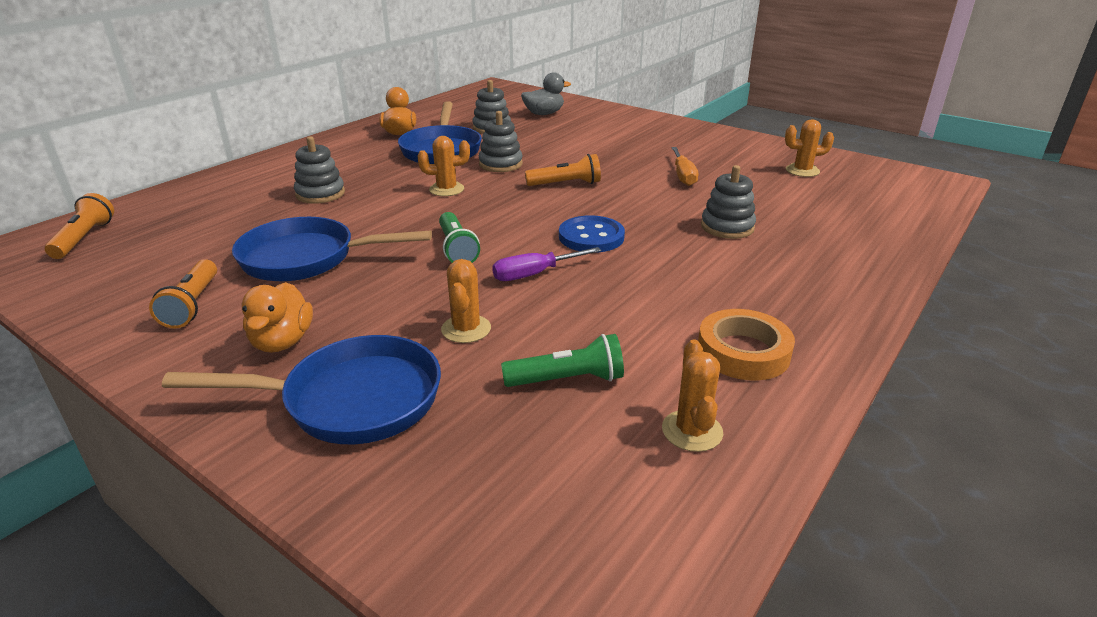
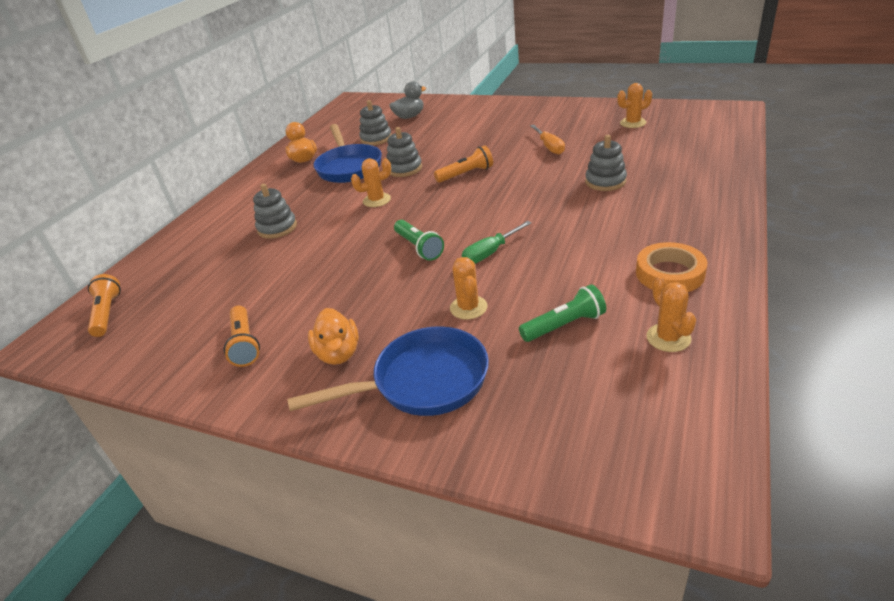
camera: 10 degrees left, 5 degrees up
blue pan [232,217,432,281] -> none
purple screwdriver [492,247,601,281] -> green screwdriver [462,221,532,264]
blue button [559,215,625,253] -> none

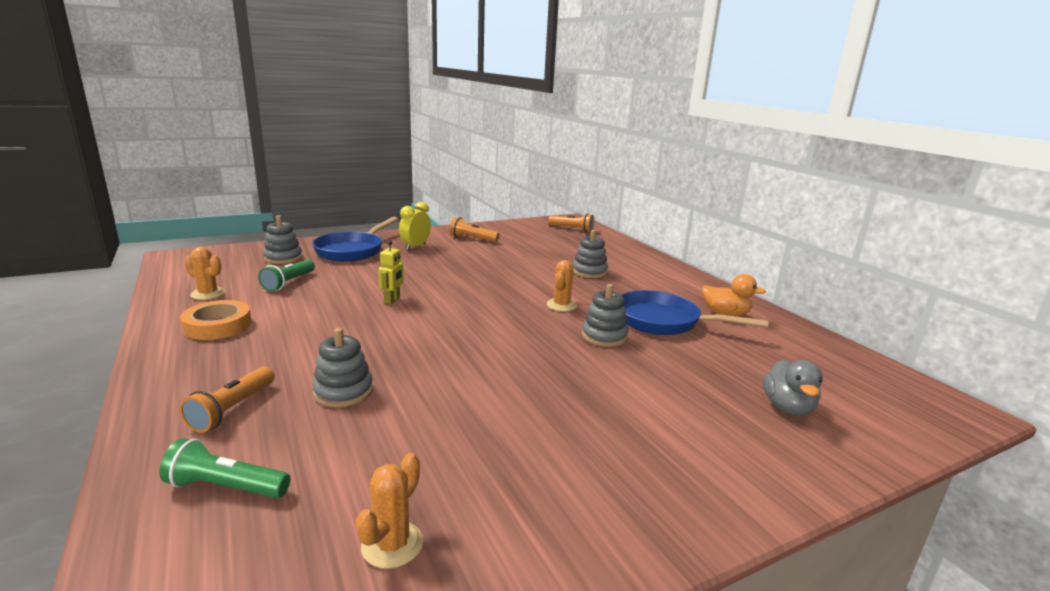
camera: 125 degrees right, 15 degrees down
orange duck [308,308,359,365] -> yellow clock [399,202,431,250]
grey stacking toy [359,100,392,145] -> grey stacking toy moved to [263,215,302,264]
green flashlight [394,220,444,261] -> green flashlight moved to [159,438,290,498]
orange flashlight [434,146,493,183] -> orange flashlight moved to [180,366,275,433]
orange cactus [450,257,488,319] -> none
green screwdriver [462,221,532,264] -> yellow robot [378,240,404,304]
orange screwdriver [530,125,565,155] -> none

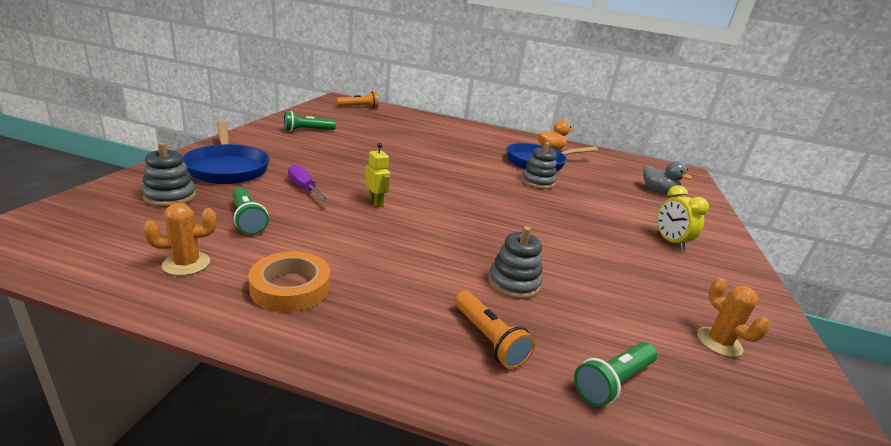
camera: 50 degrees left, 5 degrees up
yellow clock [399,202,431,250] -> yellow clock moved to [657,185,709,250]
orange flashlight [450,217,500,242] -> green flashlight [284,111,336,132]
orange cactus [547,260,577,311] -> none
grey stacking toy [573,230,608,278] -> none
none -> purple screwdriver [288,164,330,202]

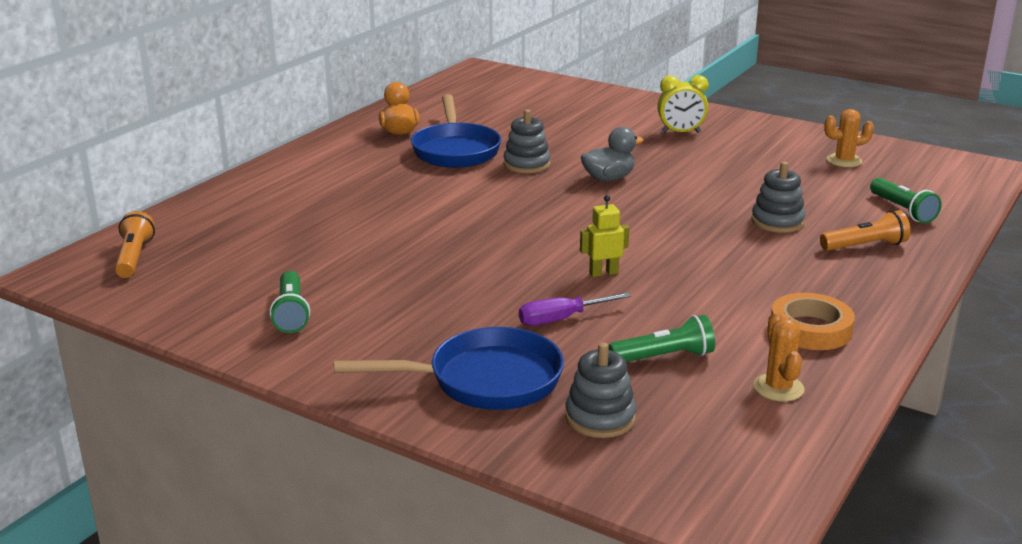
camera: 70 degrees left, 0 degrees up
grey duck [643,161,692,194] -> grey duck moved to [581,127,644,181]

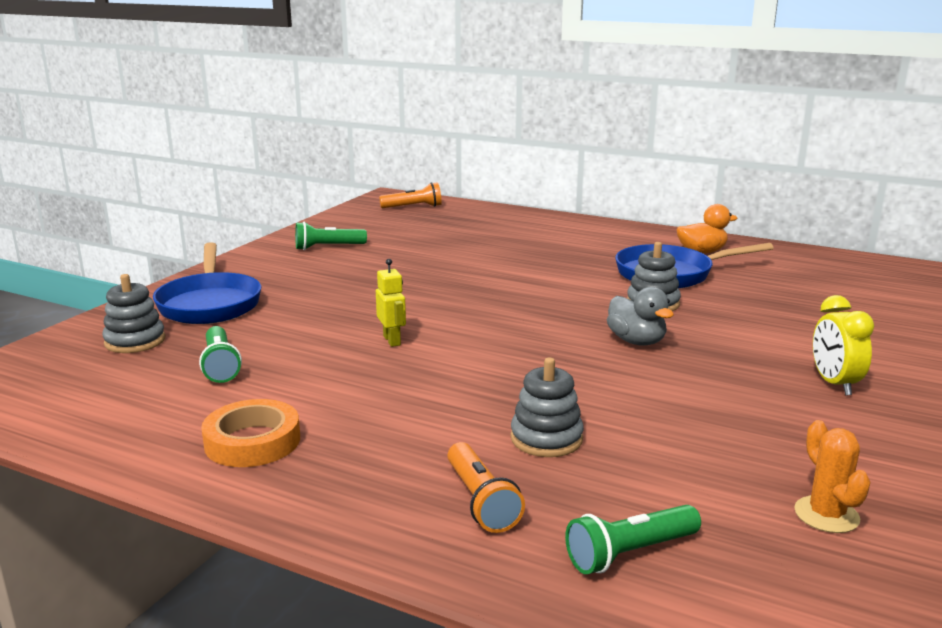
camera: 85 degrees right, 5 degrees down
purple screwdriver [519,292,631,326] -> none
orange cactus [753,311,805,402] -> none

